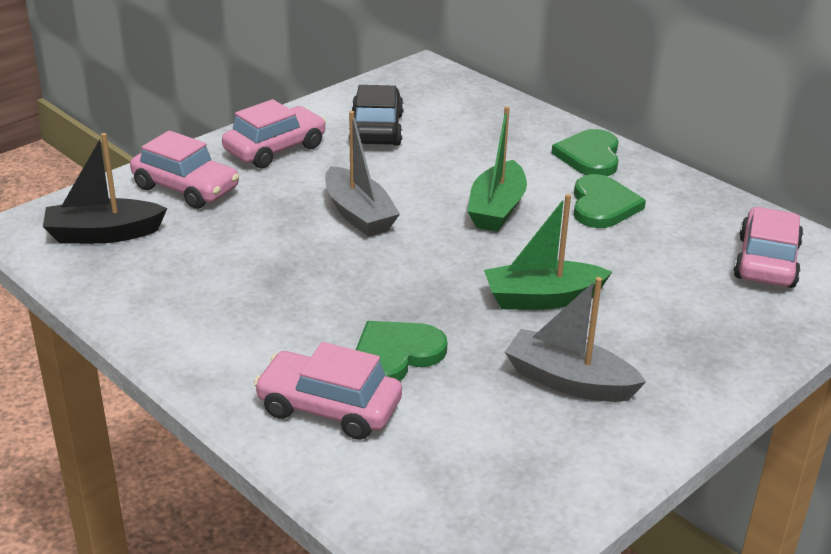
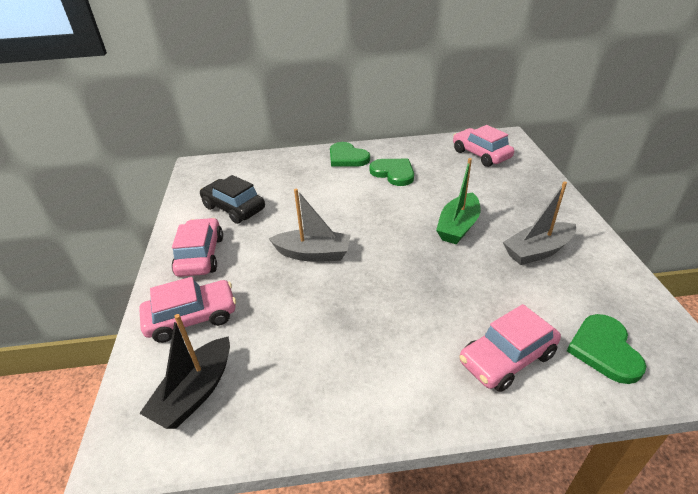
camera: 50 degrees left, 5 degrees up
green heart [356,321,447,381] -> green heart moved to [567,314,646,384]
green boat [468,106,527,232] -> none

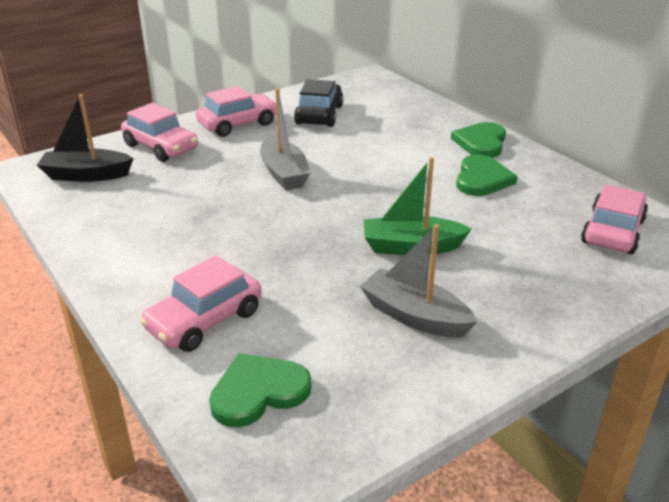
camera: 60 degrees right, 5 degrees down
pink car [460,304,561,392] -> pink car turned 75 degrees counterclockwise [139,256,262,352]

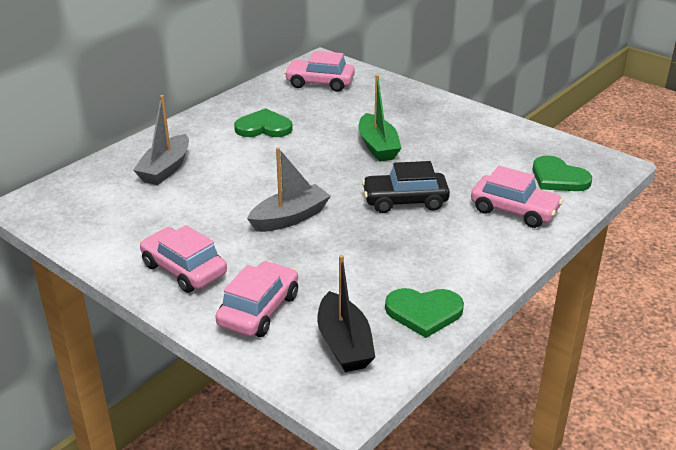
camera: 105 degrees left, 0 degrees up
black car [294,79,343,127] -> black car moved to [362,161,450,213]
grey boat [360,224,477,338] -> grey boat moved to [133,95,189,185]
green heart [451,122,506,158] -> green heart moved to [385,288,464,338]

